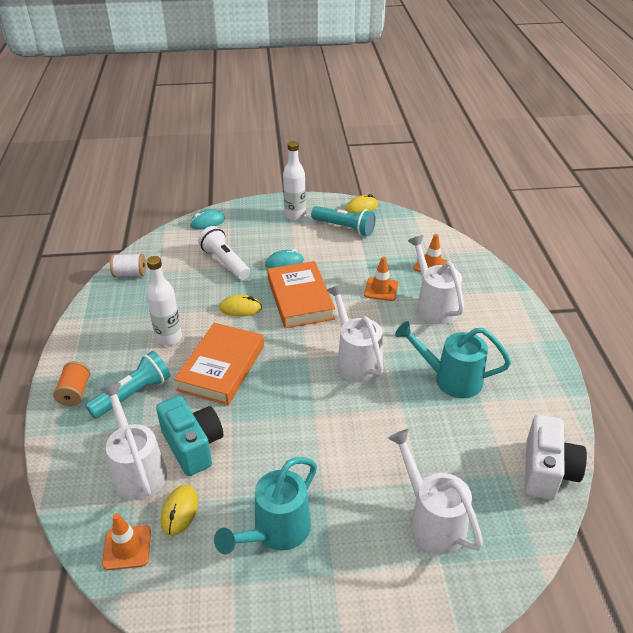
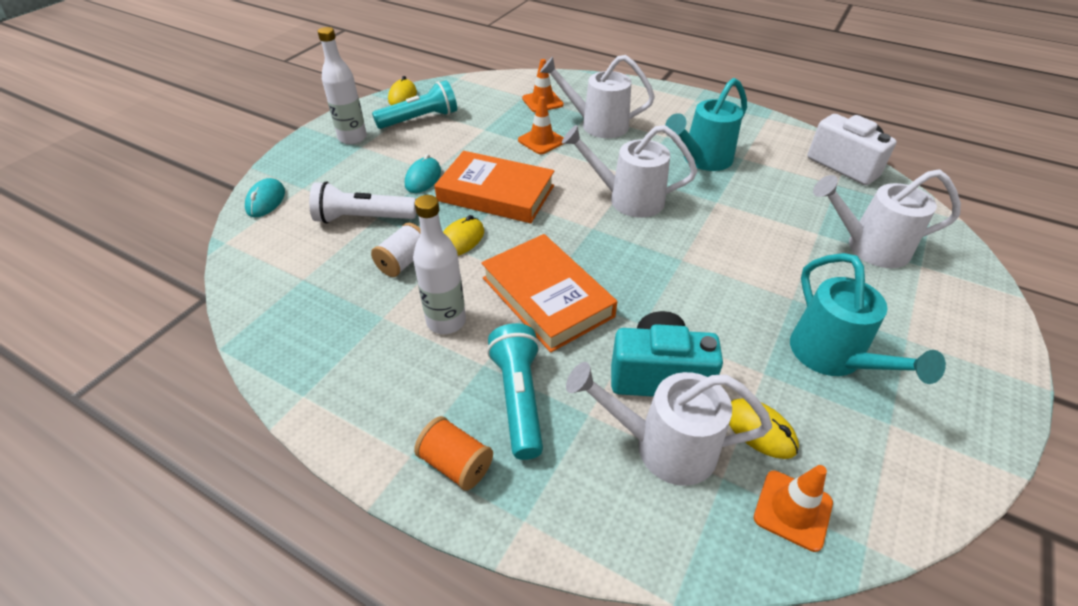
camera: 55 degrees left, 5 degrees up
white spool [110,254,146,277] -> white spool moved to [371,223,421,277]

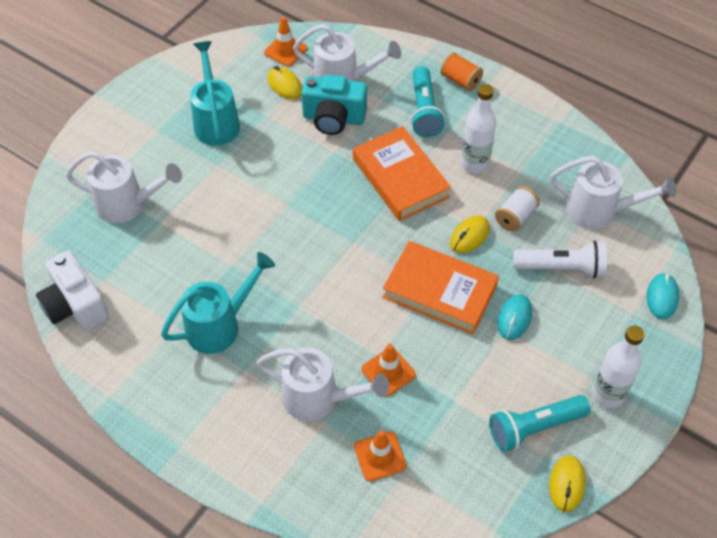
camera: 175 degrees left, 10 degrees up
white watering can [562,125,697,218] -> white watering can moved to [550,156,677,229]

